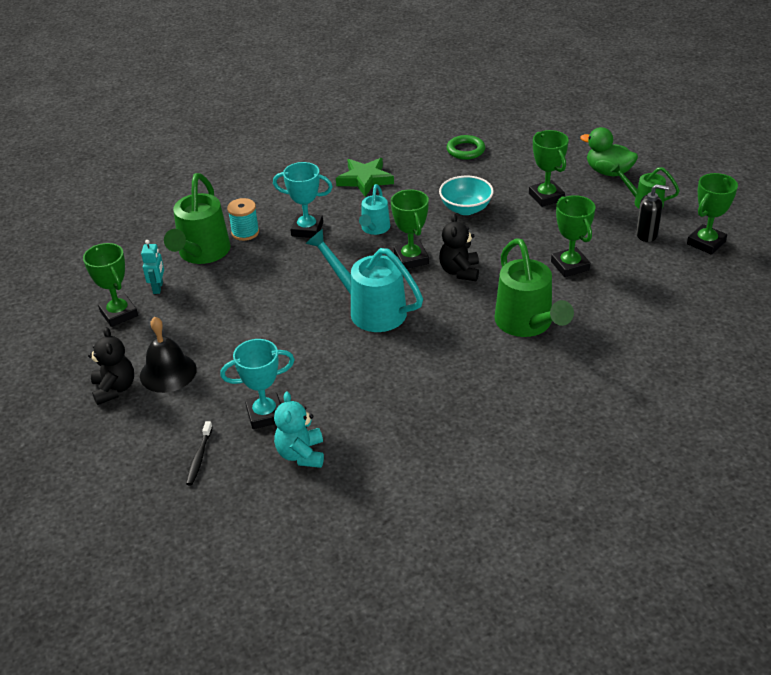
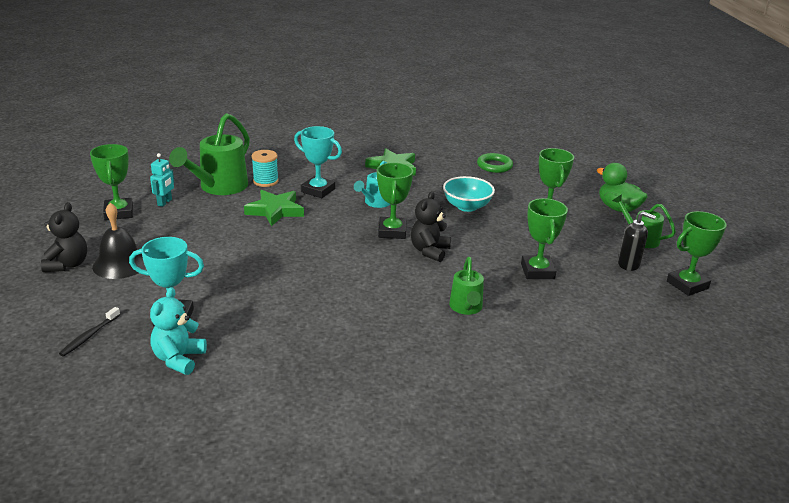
camera: 15 degrees right, 10 degrees down
turquoise watering can [305,229,423,332] -> none
green watering can [495,238,574,337] -> green watering can [449,257,484,315], size x0.57
none -> green star [244,190,304,226]

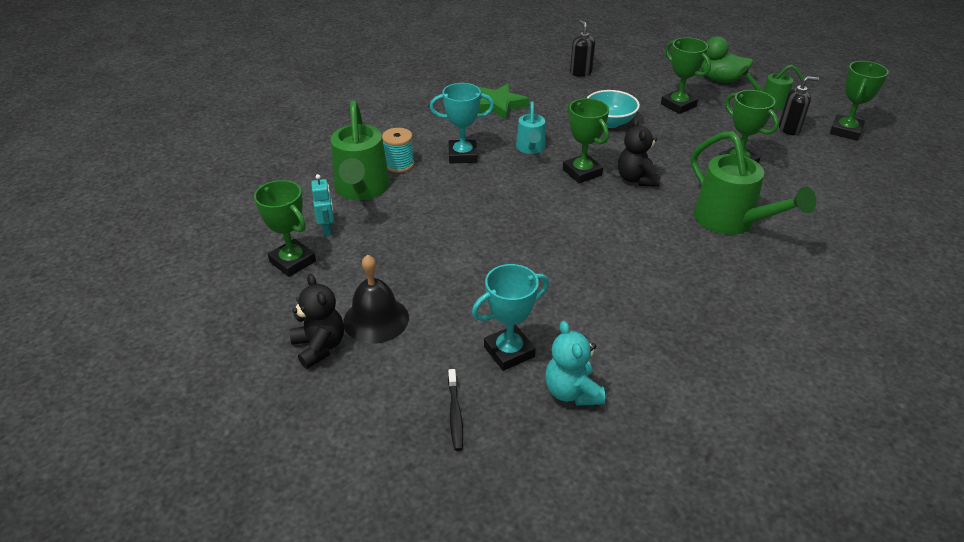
camera: 30 degrees left, 10 degrees up
green star [244,190,304,226] -> none
green watering can [449,257,484,315] -> green watering can [691,131,816,235], size x1.75
green ring [477,153,513,173] -> black soap dispenser [570,20,595,77]

